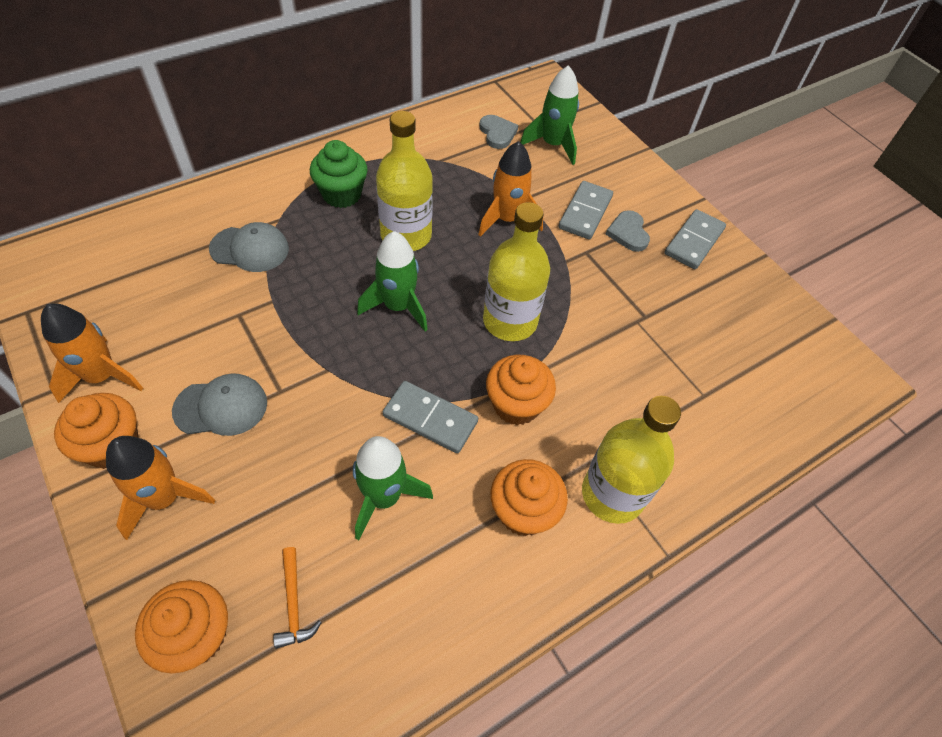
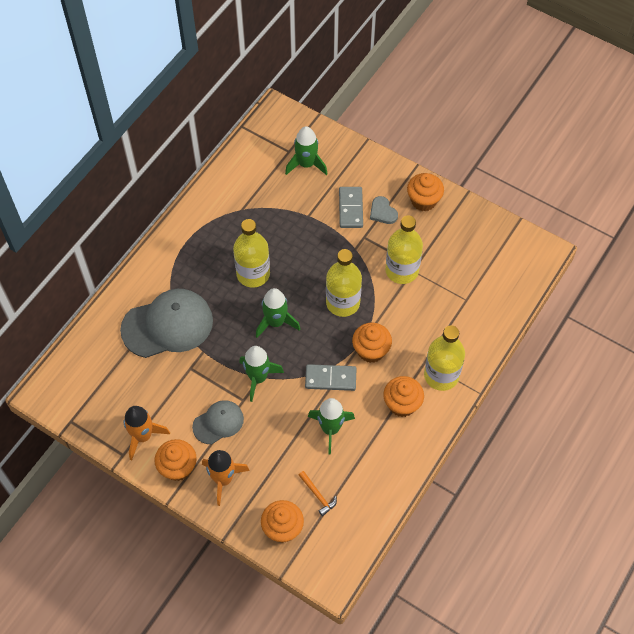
camera: 20 degrees left, 5 degrees up
grey cap [209,222,289,272] -> grey cap [120,289,213,358], size x1.82
green cupcake [310,140,368,208] -> none
orange rocket [478,141,543,237] -> none
grey heart [479,115,518,149] -> none
grey domino [665,209,726,269] -> orange cupcake [407,173,444,211]
none -> green rocket [239,346,284,402]
none -> yellow bottle [385,215,423,284]

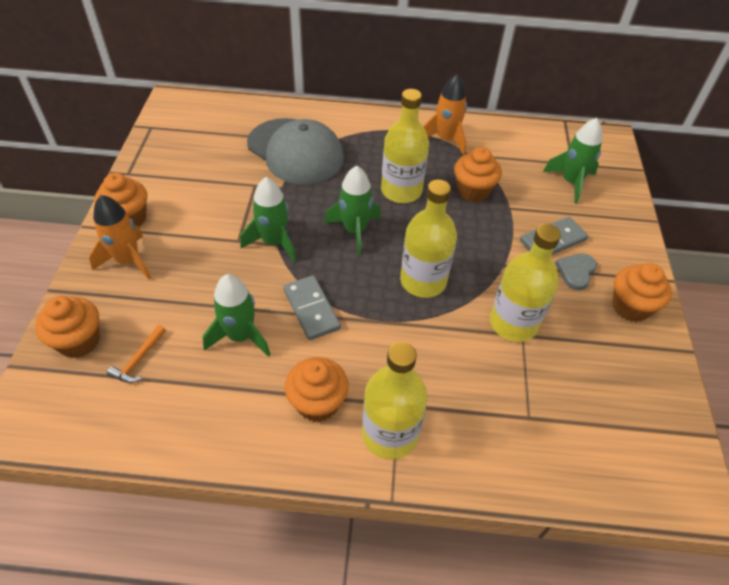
camera: 60 degrees right, 10 degrees down
orange rocket [124,406,170,460] -> orange rocket moved to [423,74,467,156]
grey cap [192,400,244,444] -> none
orange cupcake [352,323,392,363] -> orange cupcake moved to [454,147,502,202]

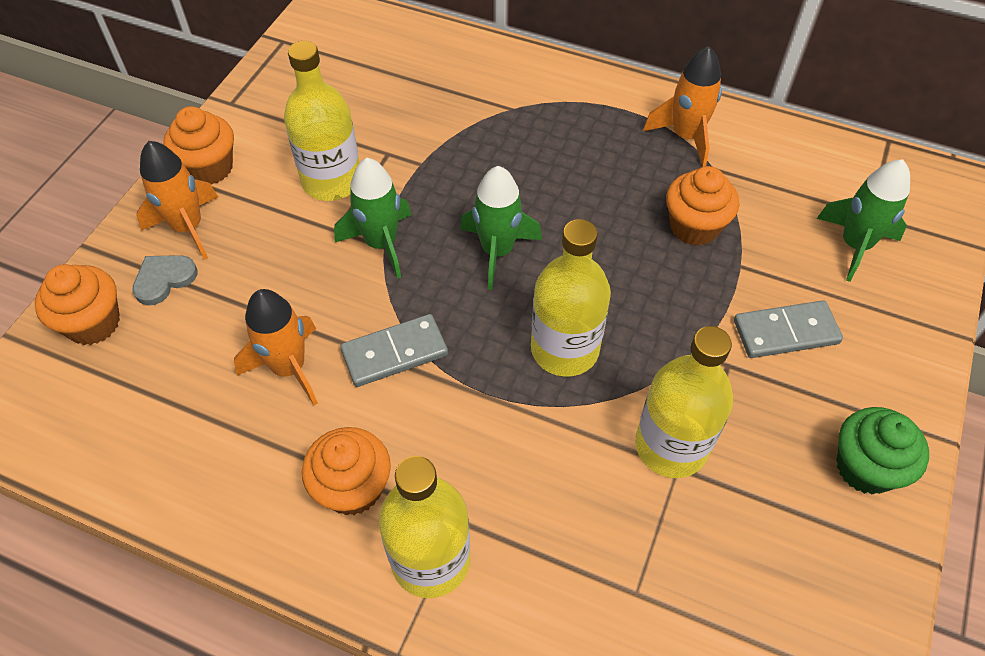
camera: 20 degrees right, 5 degrees up
orange hammer [107,325,166,383] -> none
green rocket [203,274,271,357] -> orange rocket [234,289,318,406]
grey cap [247,118,344,185] -> none
grey domino [283,275,341,340] -> grey domino turned 75 degrees clockwise [340,314,448,387]
yellow bottle [381,89,429,203] -> yellow bottle moved to [284,41,359,201]
grey heart [555,254,597,290] -> grey heart moved to [132,255,197,306]
orange cupcake [612,263,672,322] -> green cupcake [836,407,929,494]

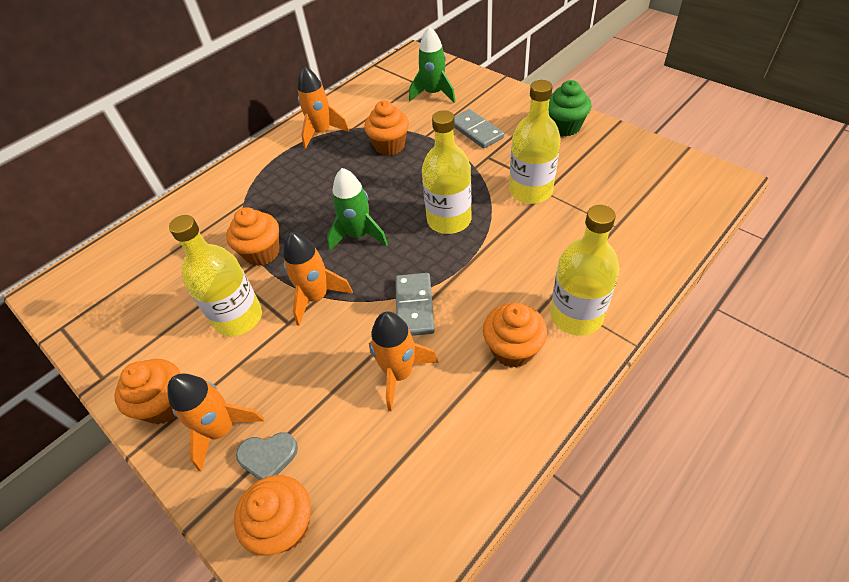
camera: 65 degrees left, 5 degrees down
grey heart [132,255,197,306] -> grey heart turned 75 degrees counterclockwise [236,432,298,480]
green rocket [334,158,412,279] -> orange rocket [283,232,353,326]
grey domino [734,300,843,358] -> grey domino turned 45 degrees counterclockwise [454,109,504,149]
none -> orange cupcake [226,207,280,266]

